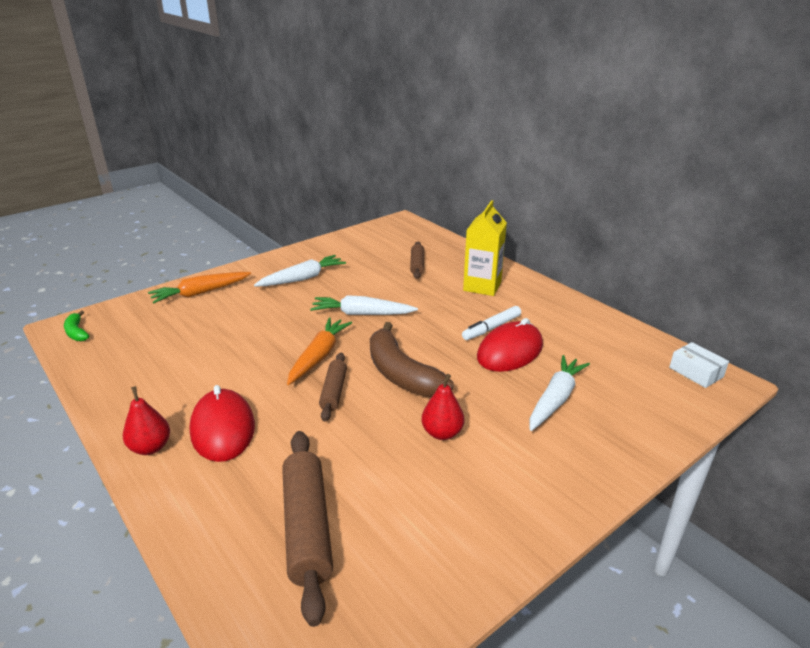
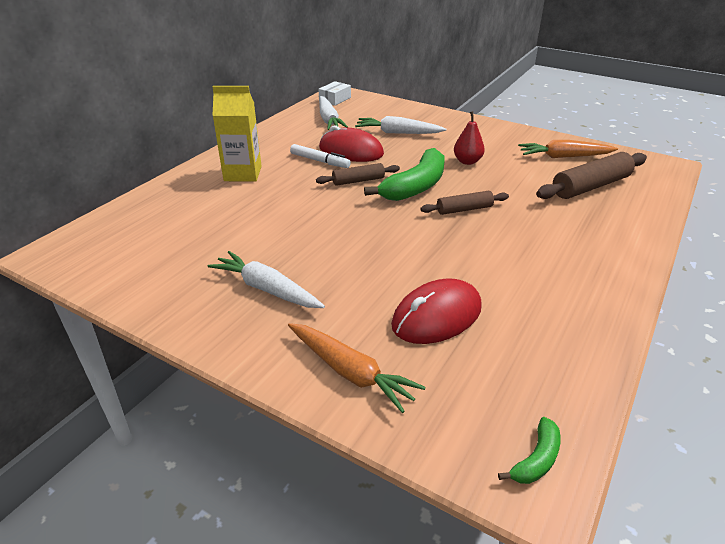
camera: 110 degrees left, 5 degrees up
red pear [123,386,170,455] -> none
red mouse [189,385,255,462] -> red mouse moved to [391,278,482,344]
orange carrot [287,318,352,385] -> orange carrot moved to [518,140,618,158]
white carrot [310,295,418,315] -> white carrot moved to [319,96,348,130]
brown banana [370,322,454,397] -> green banana [364,148,445,201]
brown rolling pin [410,242,424,279] -> brown rolling pin moved to [316,163,400,186]

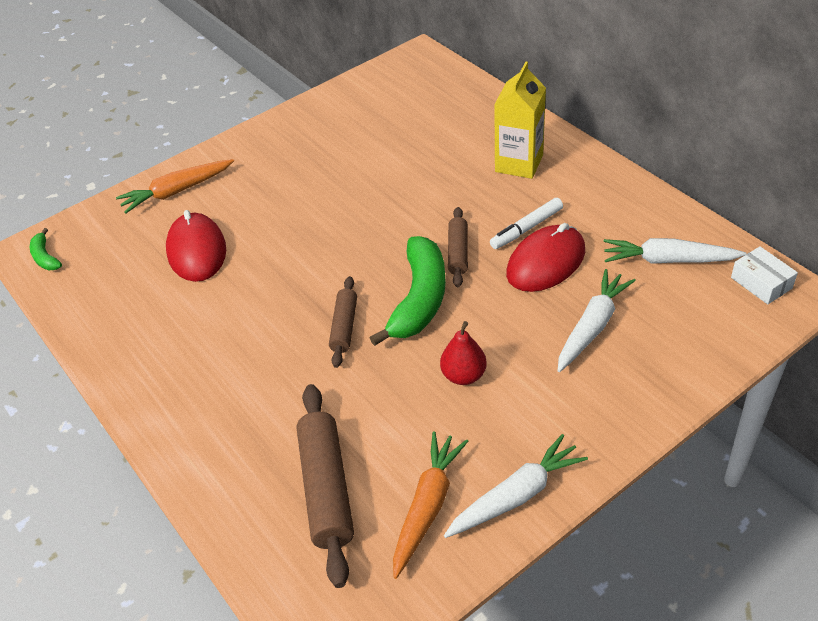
camera: 115 degrees right, 10 degrees up
white carrot [208,251,325,308] -> white carrot moved to [444,434,588,538]
green banana [364,148,445,201] -> green banana turned 135 degrees counterclockwise [370,236,446,346]

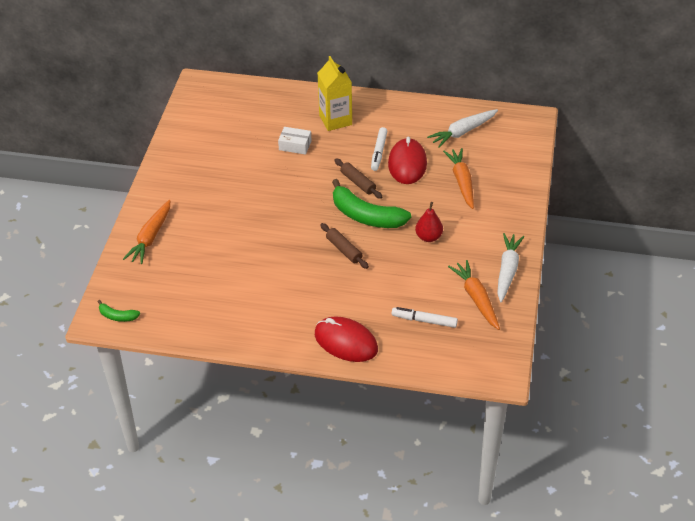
camera: 45 degrees left, 0 degrees up
red mouse [166,210,226,282] -> red mouse moved to [315,316,378,362]
brown rolling pin [296,384,354,588] -> white marker [391,307,458,328]
green banana [370,236,446,346] -> green banana turned 150 degrees clockwise [332,179,411,228]
white carrot [558,269,636,372] -> orange carrot [443,148,474,209]
white box [731,246,798,304] -> white box moved to [278,127,312,155]

